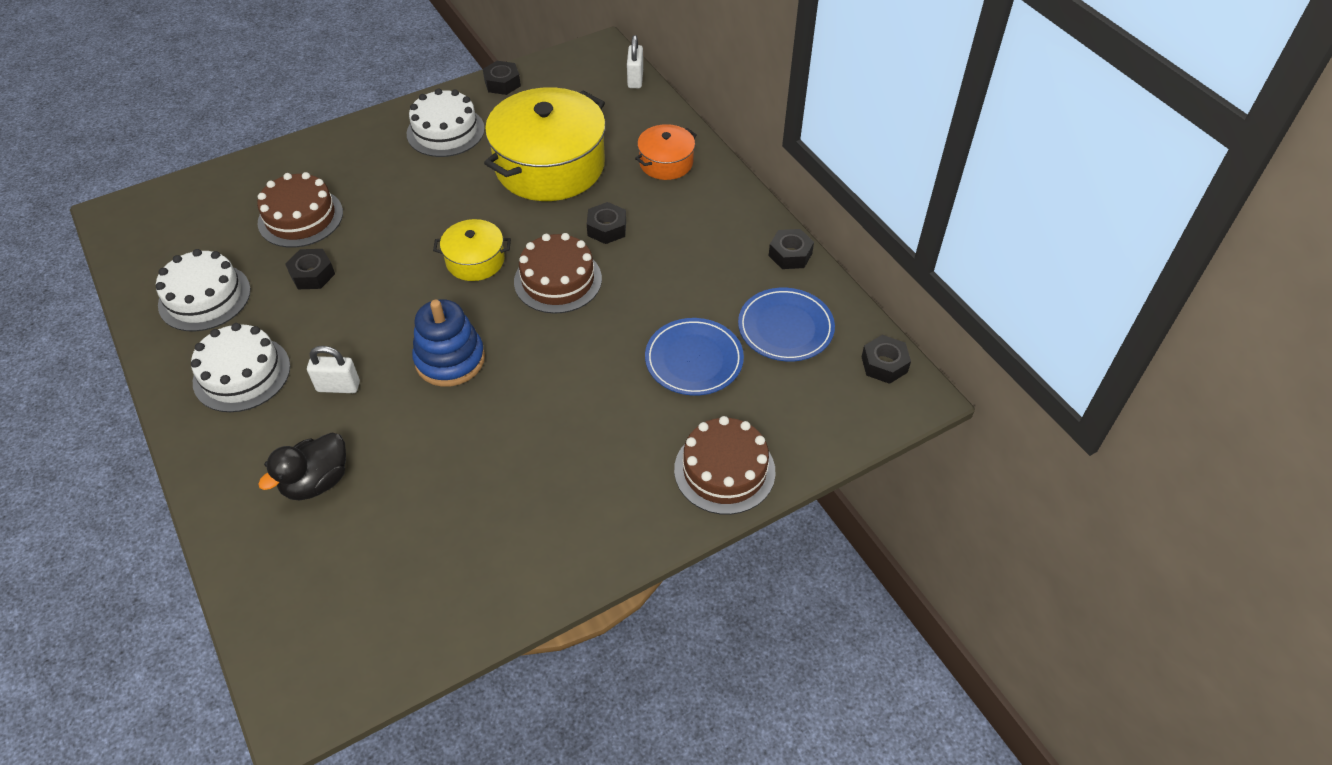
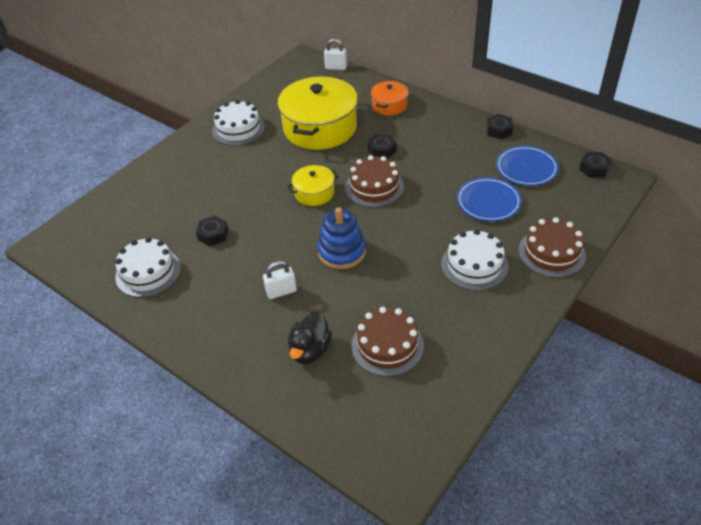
camera: 20 degrees left, 5 degrees down
white cake [191,323,290,412] -> white cake moved to [441,229,508,291]
brown cake [257,172,343,248] -> brown cake moved to [351,307,424,376]
black nut [483,61,521,95] -> none
white padlock [627,35,643,88] -> white padlock turned 60 degrees counterclockwise [324,39,347,70]

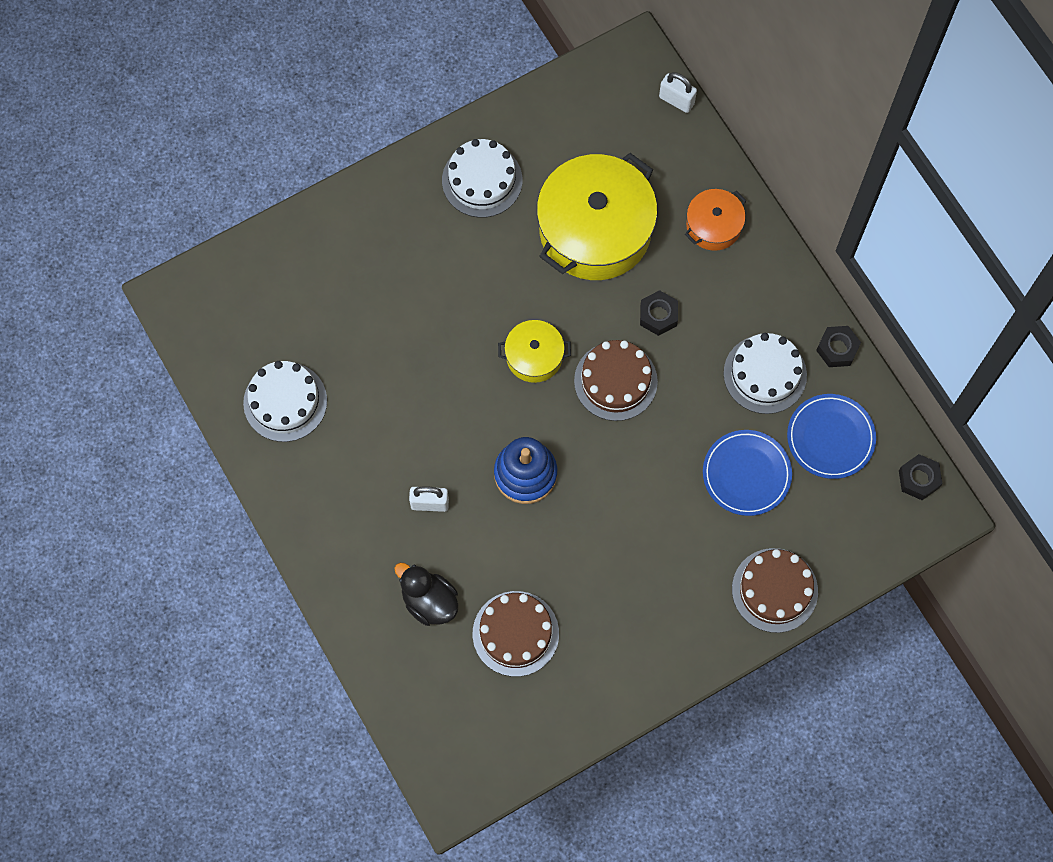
camera: 20 degrees right, 25 degrees up
black nut [196,215,228,246] -> none
black duck [288,311,332,364] -> black duck turned 90 degrees clockwise [394,563,458,626]
white cake [441,229,508,291] -> white cake moved to [724,333,807,414]

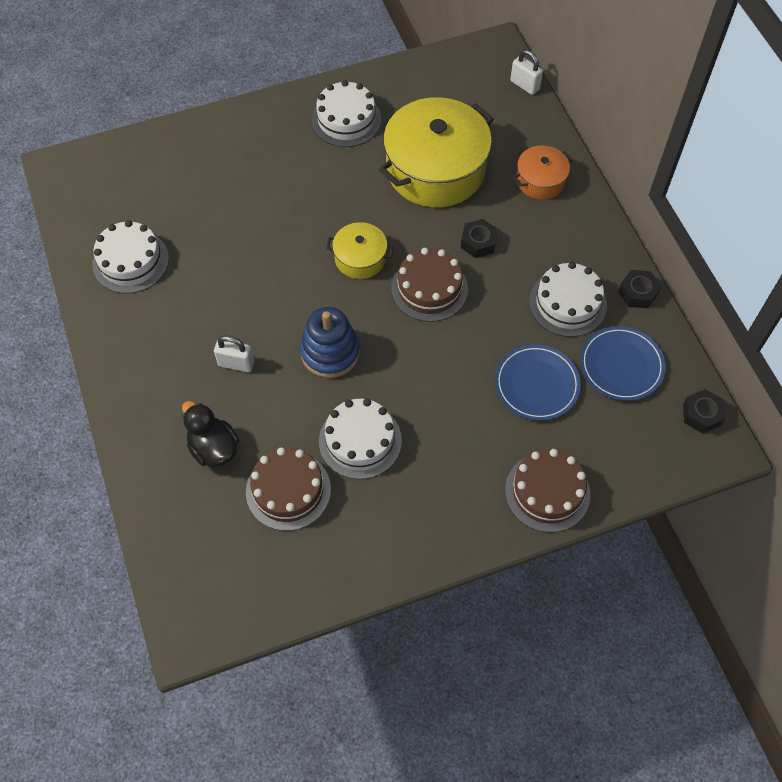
camera: 10 degrees right, 10 degrees down
none -> white cake [319,399,402,479]

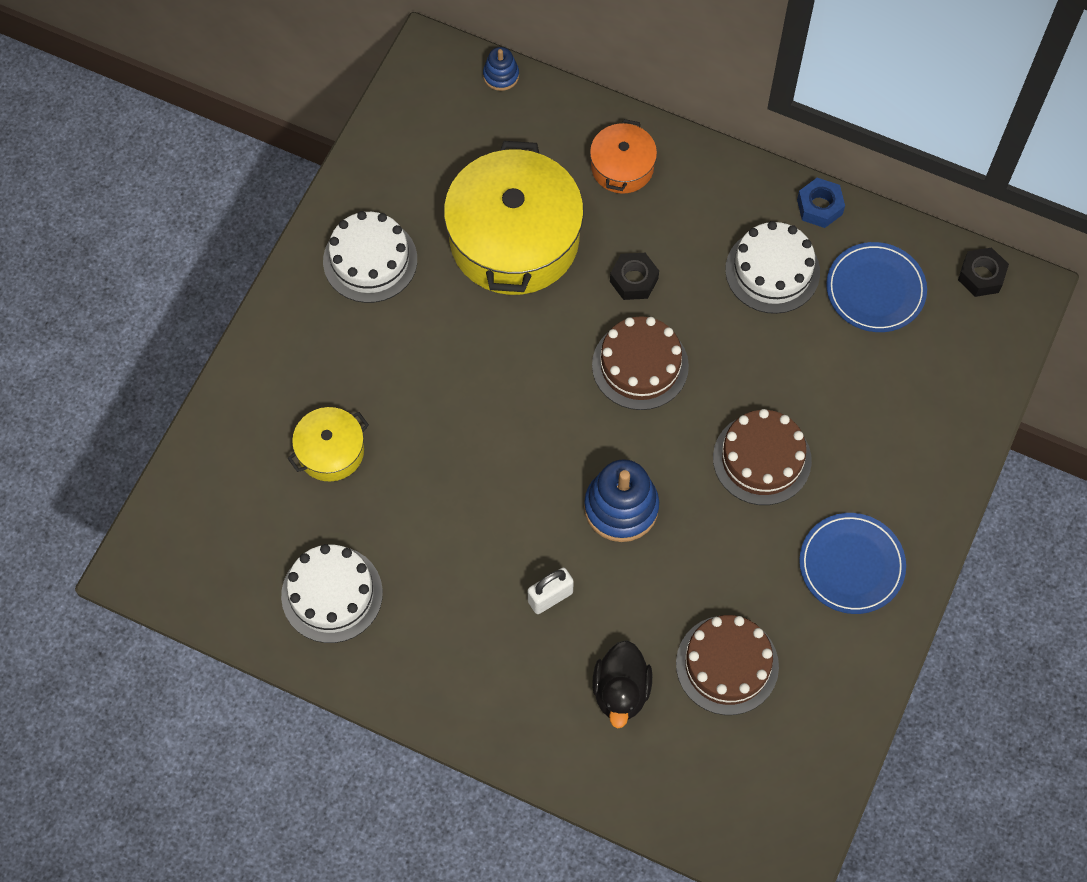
camera: 45 degrees left, 5 degrees up
black duck [182,401,239,467] -> black duck turned 90 degrees counterclockwise [592,640,652,728]
white cake [319,399,402,479] -> none
yellow pot [326,222,394,279] -> yellow pot moved to [288,407,369,481]
blue plate [495,345,581,420] -> blue plate moved to [799,513,906,614]
brown cake [505,449,590,532] -> brown cake moved to [713,409,812,505]
white padlock [510,50,543,95] -> blue stacking toy [483,47,519,91]
black nut [618,270,661,308] -> blue nut [797,178,845,228]

